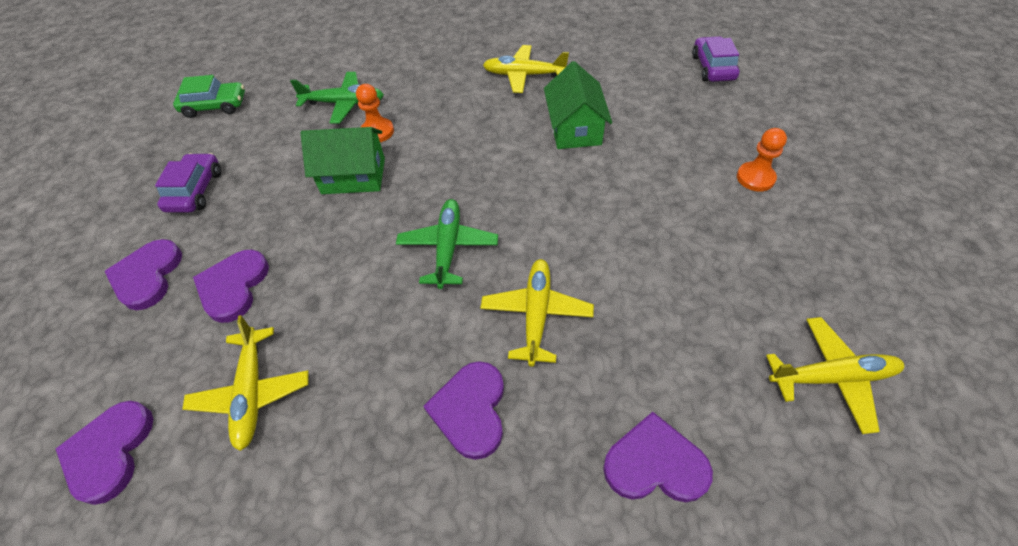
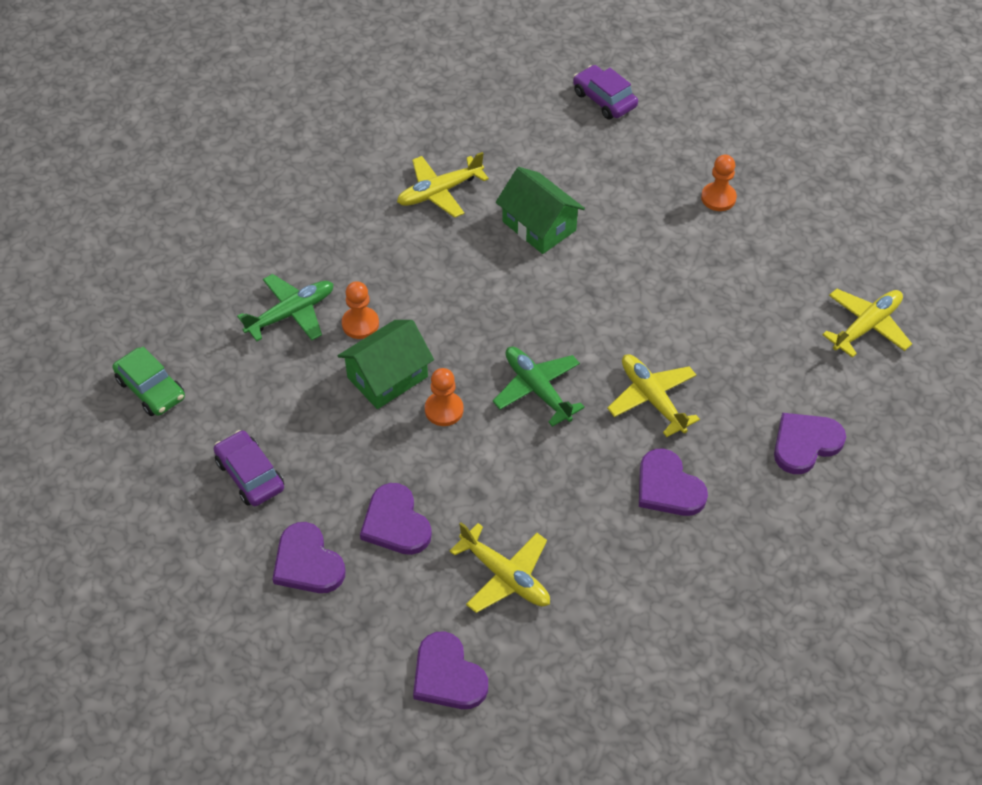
camera: 40 degrees left, 0 degrees up
green car [173,75,245,118] -> green car turned 90 degrees clockwise [113,347,185,416]
none -> orange pawn [425,368,464,426]

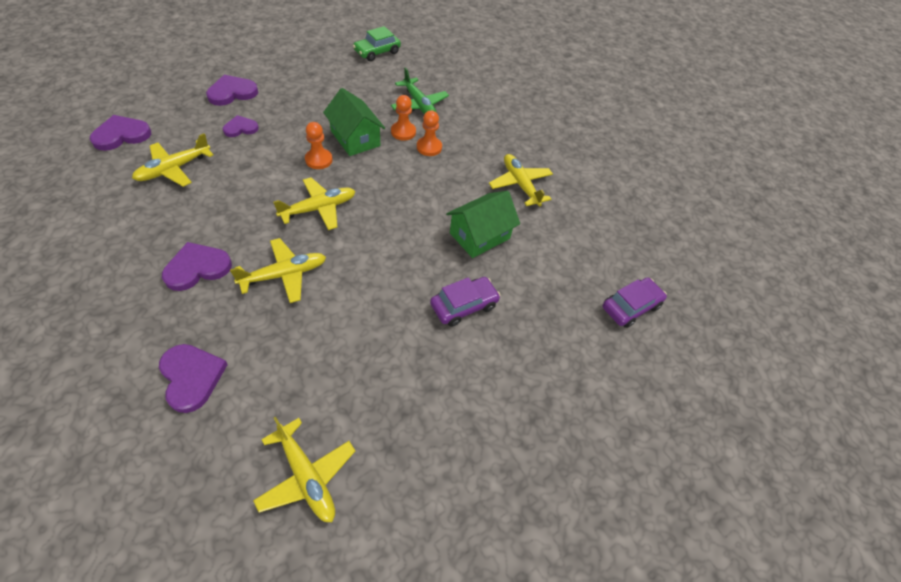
camera: 90 degrees right, 0 degrees up
purple car [214,430,284,506] -> purple car moved to [430,277,501,327]
purple heart [360,483,432,555] -> purple heart [223,115,259,137], size x0.65
green plane [493,347,585,427] -> yellow plane [273,177,355,230]
orange pawn [701,155,737,211] -> orange pawn moved to [417,110,442,156]

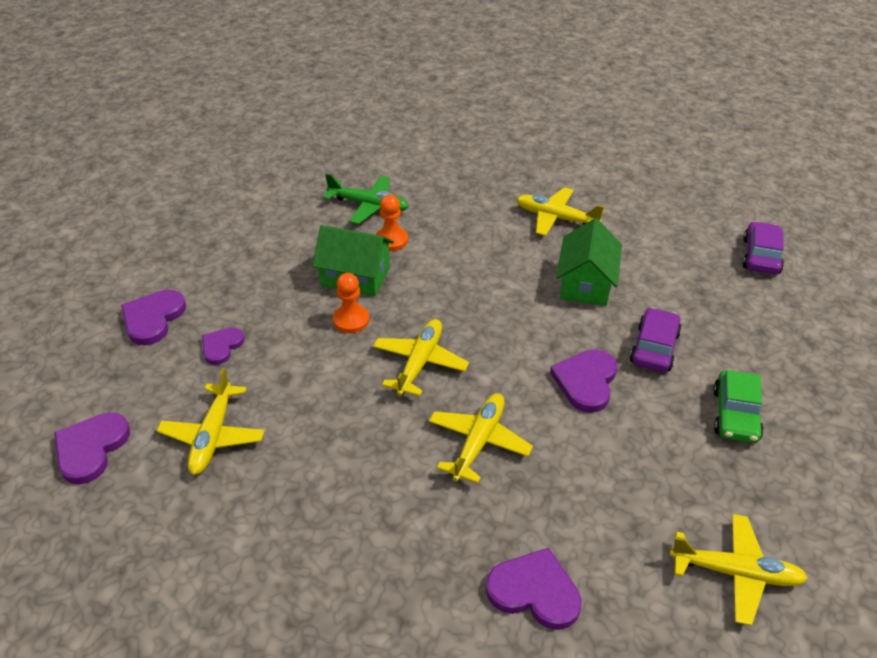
camera: 35 degrees left, 10 degrees down
purple heart [162,242,232,291] -> purple heart moved to [550,349,617,413]
green car [353,26,401,61] -> green car moved to [713,370,764,443]
orange pawn [417,110,442,156] -> none

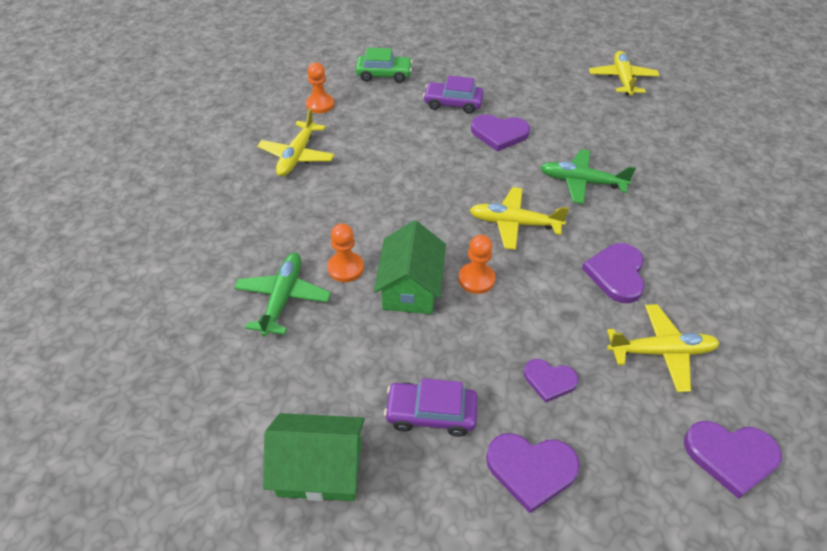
camera: 100 degrees left, 5 degrees up
yellow plane [429,393,533,483] -> green plane [540,149,636,204]
purple heart [486,548,582,630] -> purple heart moved to [582,243,645,303]
green house [556,218,622,306] -> green house moved to [263,413,365,501]
green car [713,370,764,443] -> green car moved to [355,48,412,83]
purple car [742,221,784,274] -> purple car moved to [384,378,478,437]
none -> orange pawn [306,62,334,113]

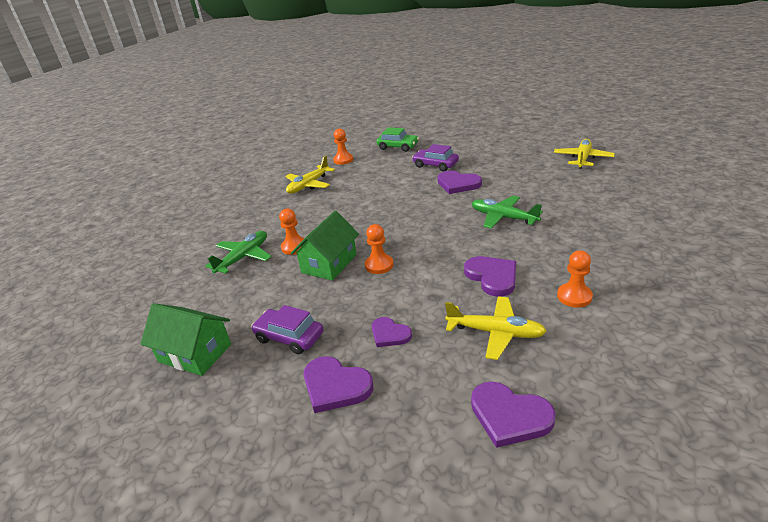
camera: 25 degrees right, 15 degrees down
yellow plane [470,187,569,250] -> none
purple heart [582,243,645,303] -> purple heart turned 120 degrees clockwise [464,256,516,297]
none -> orange pawn [557,250,593,307]

